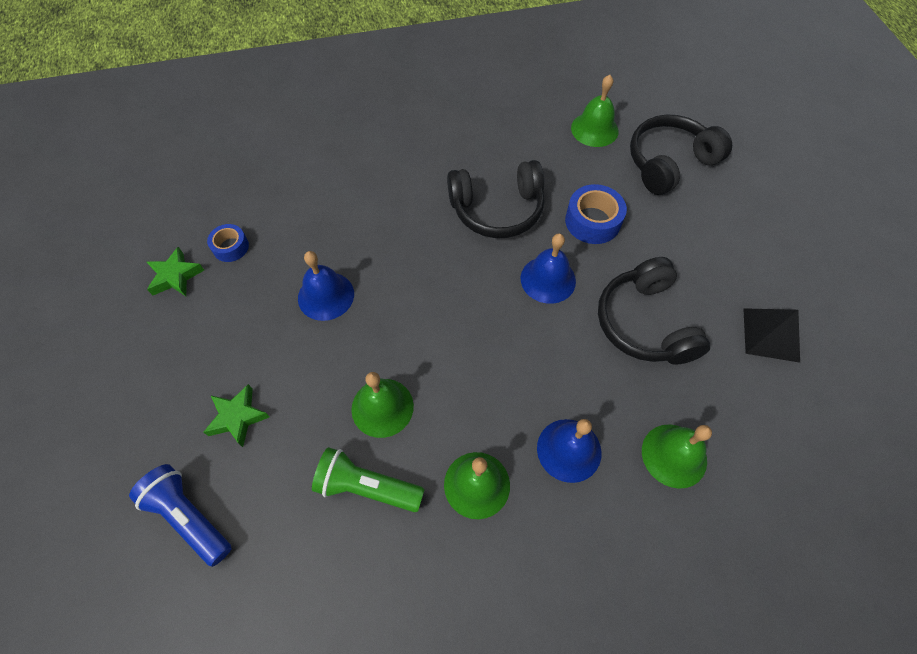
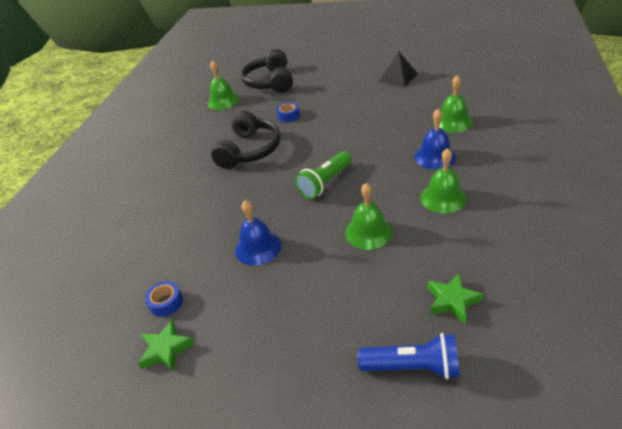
camera: 60 degrees left, 20 degrees down
blue flashlight [129,464,232,567] -> blue flashlight turned 150 degrees counterclockwise [358,333,459,379]
green star [203,384,270,447] -> green star moved to [428,273,483,323]
green flashlight [312,447,425,512] -> green flashlight moved to [295,151,352,199]
blue bell [521,233,576,304] -> none
blue tape [565,184,627,244] -> blue tape [276,102,300,122], size x0.62
black headphones [598,257,710,365] -> none

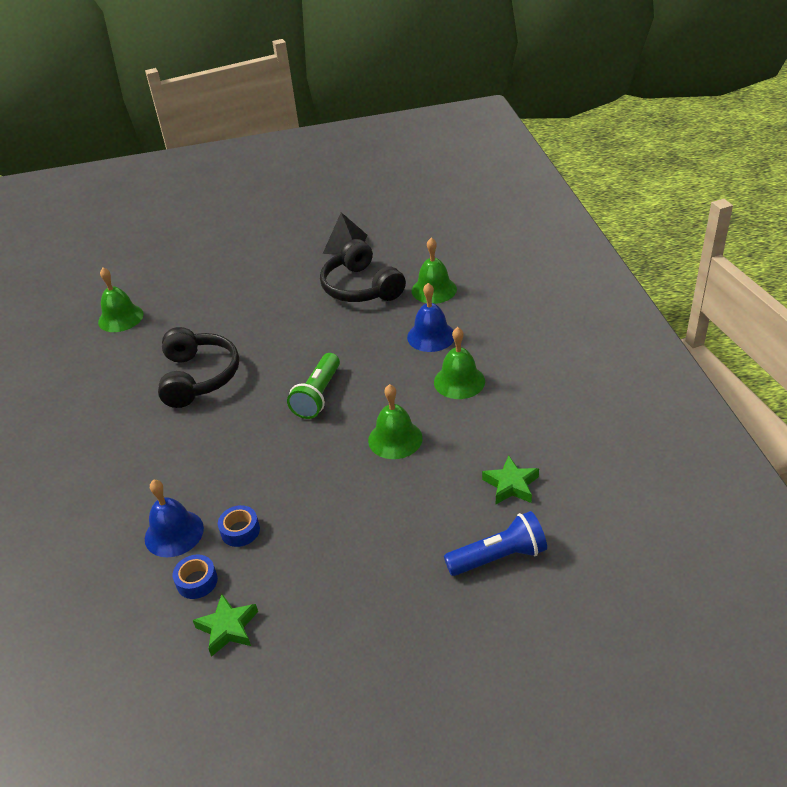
camera: 25 degrees left, 0 degrees up
blue bell [235,200,281,266] -> blue bell moved to [145,480,204,557]
black headphones [241,49,293,93] -> black headphones moved to [320,239,406,302]
blue tape [276,102,300,122] -> blue tape moved to [218,505,260,547]

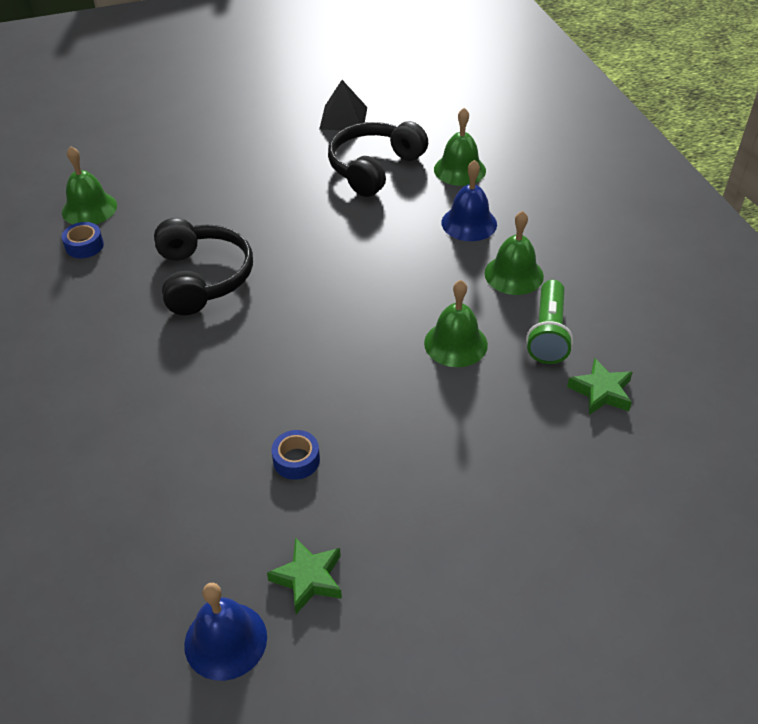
camera: 10 degrees left, 5 degrees up
blue bell [145,480,204,557] -> blue bell moved to [184,583,267,681]
blue tape [173,554,218,599] -> blue tape moved to [62,222,104,258]
green flashlight [287,353,340,419] -> green flashlight moved to [526,280,573,364]
black headphones [320,239,406,302] -> black headphones turned 75 degrees clockwise [328,121,428,197]
blue flashlight [444,511,547,576] -> none

